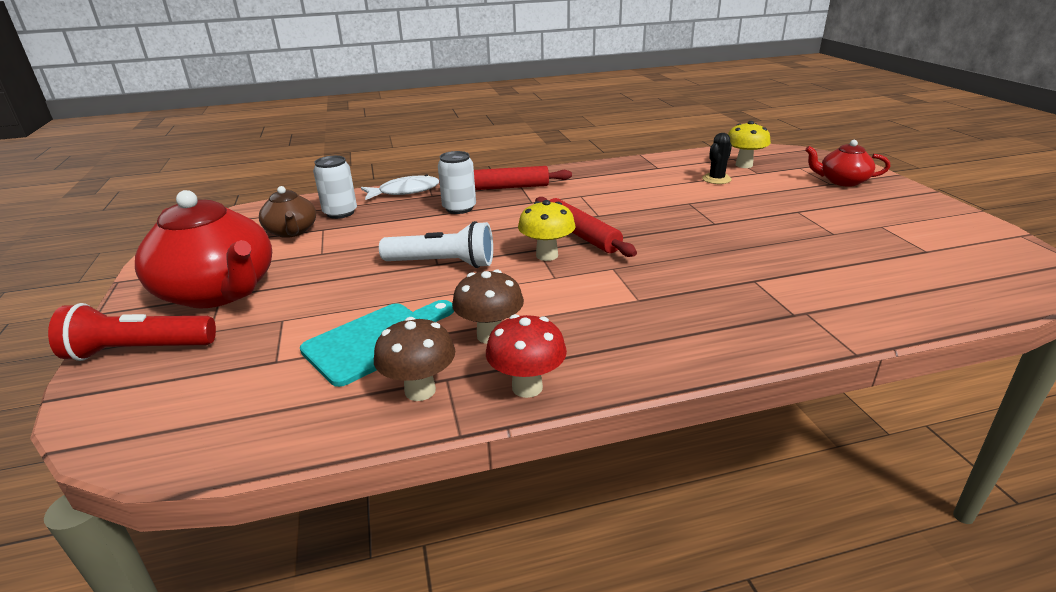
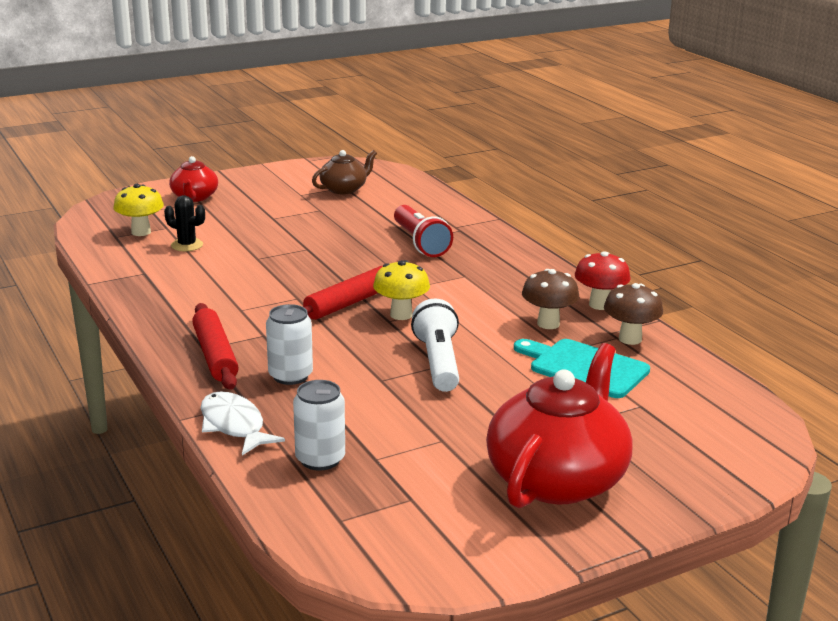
camera: 105 degrees left, 5 degrees down
red flashlight [48,303,216,361] -> red flashlight moved to [394,205,453,257]
brown teapot [259,186,316,238] -> brown teapot moved to [312,150,377,194]

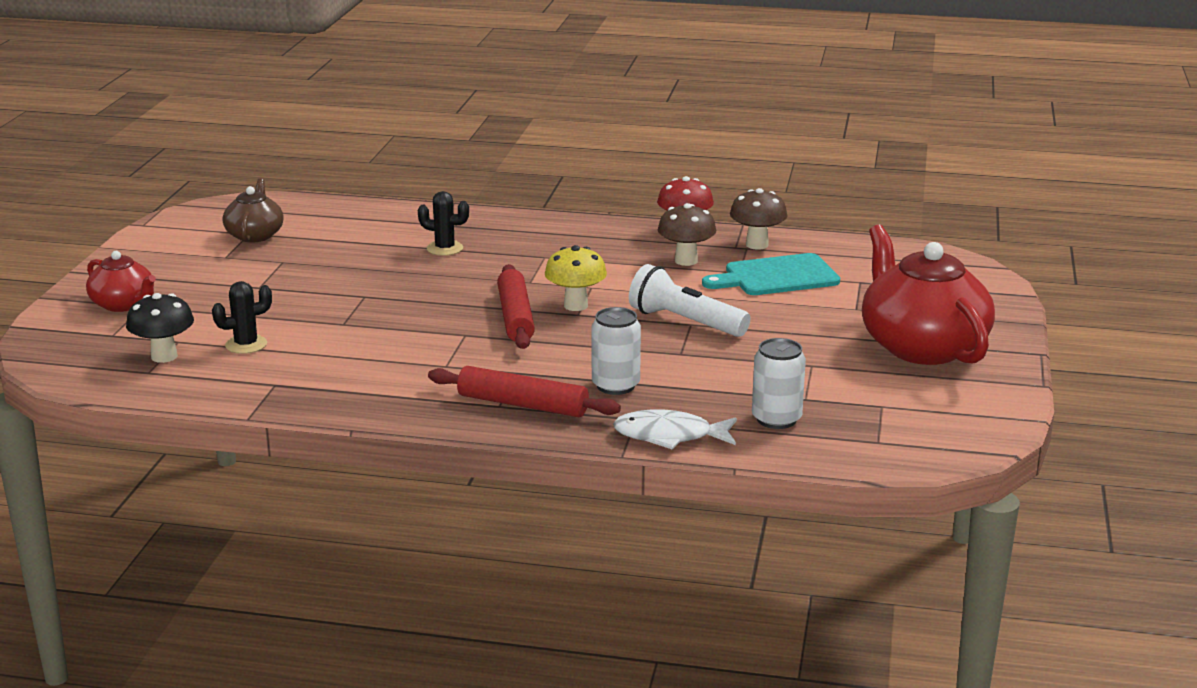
camera: 50 degrees left, 0 degrees up
yellow mushroom [114,184,164,236] -> black mushroom [126,293,194,363]
red flashlight [394,205,453,257] -> black cactus [418,191,469,256]

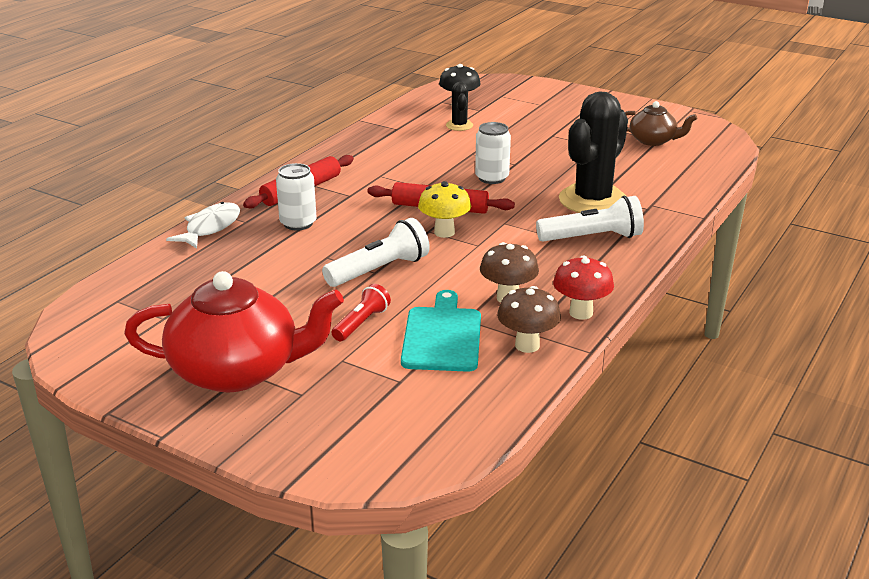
camera: 110 degrees right, 5 degrees up
red teapot [86,251,156,312] -> none
black cactus [418,191,469,256] -> black cactus [559,91,628,213], size x2.16
white can [752,338,806,429] -> white can moved to [475,122,511,184]
none -> red flashlight [332,284,391,341]
none -> white flashlight [536,196,644,241]

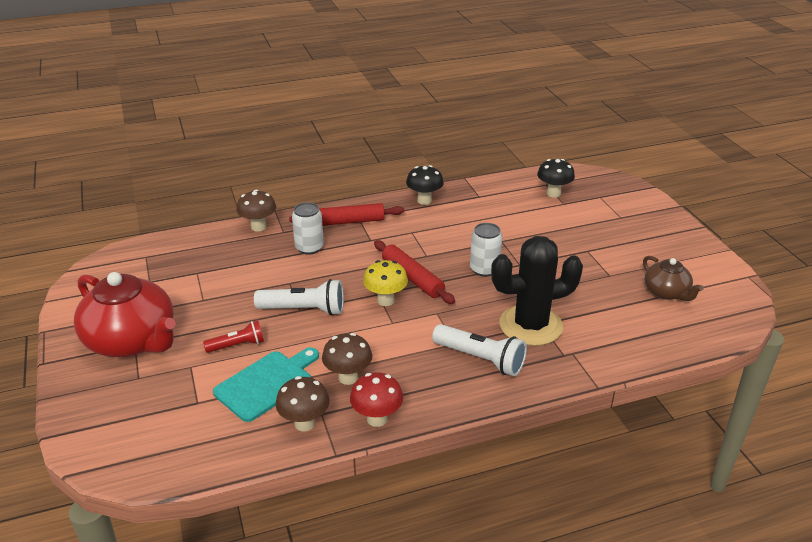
camera: 40 degrees right, 5 degrees up
white fish [166,202,240,248] -> brown mushroom [236,190,276,232]
black cactus [446,82,473,131] -> none
none -> black mushroom [406,165,444,205]

